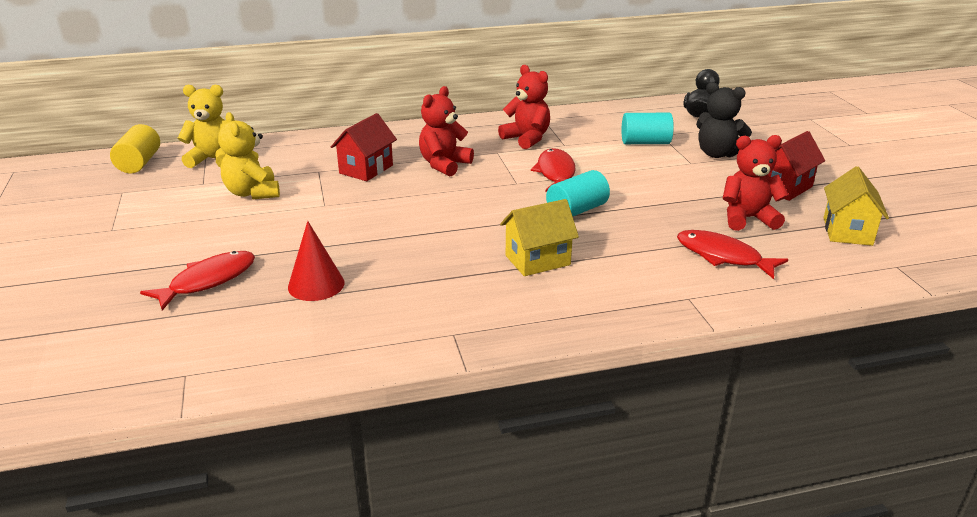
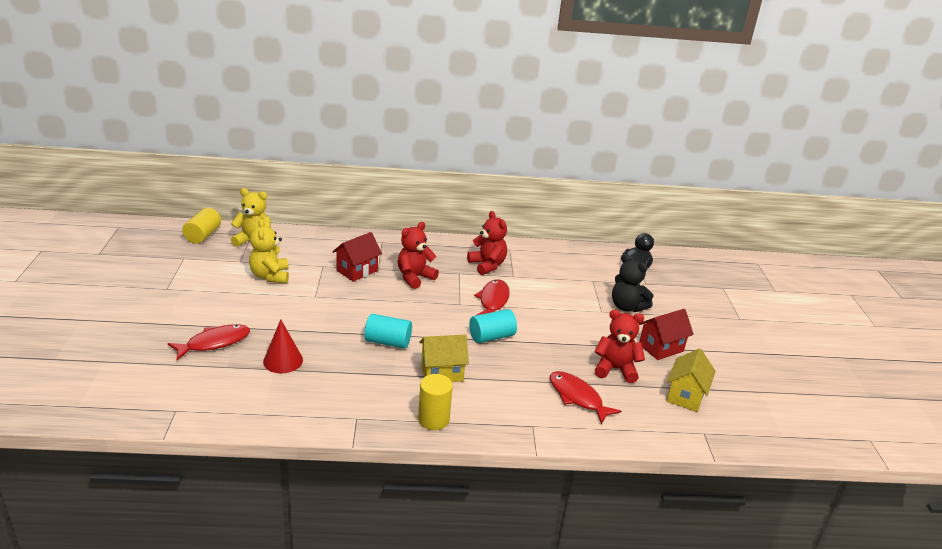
camera: 10 degrees right, 0 degrees up
turquoise cylinder [622,113,674,144] -> turquoise cylinder moved to [364,314,412,349]
none -> yellow cylinder [418,374,453,430]

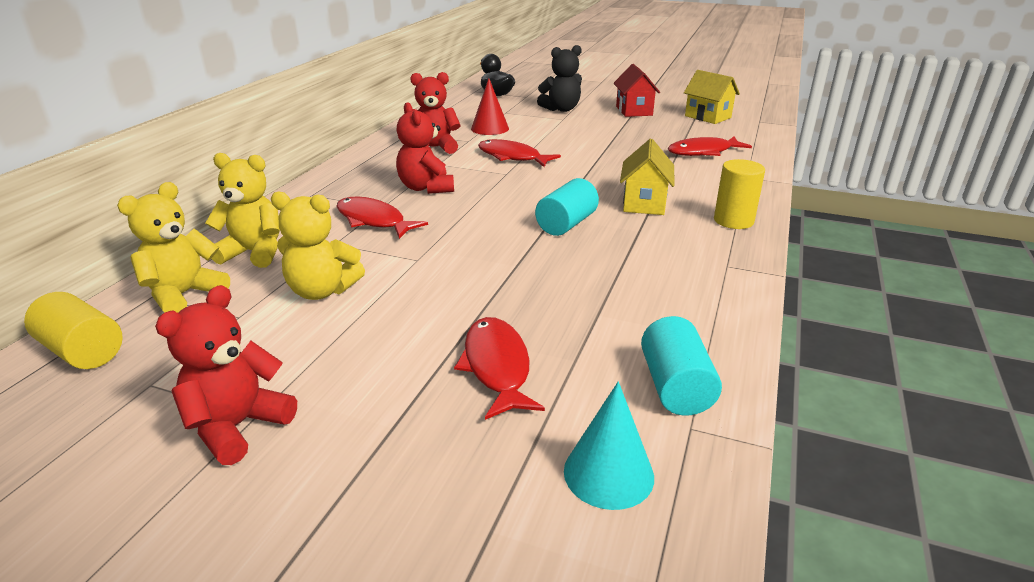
camera: 65 degrees left, 0 degrees up
red cone [263,319,303,373] -> red cone moved to [471,78,509,135]
red house [332,232,382,282] -> red fish [336,196,428,239]
turquoise cylinder [469,309,517,343] -> turquoise cylinder moved to [641,316,722,416]
red teddy bear [595,310,645,383] -> red teddy bear moved to [155,285,297,465]
none -> yellow teddy bear [205,153,280,268]
none -> turquoise cone [564,382,654,510]

